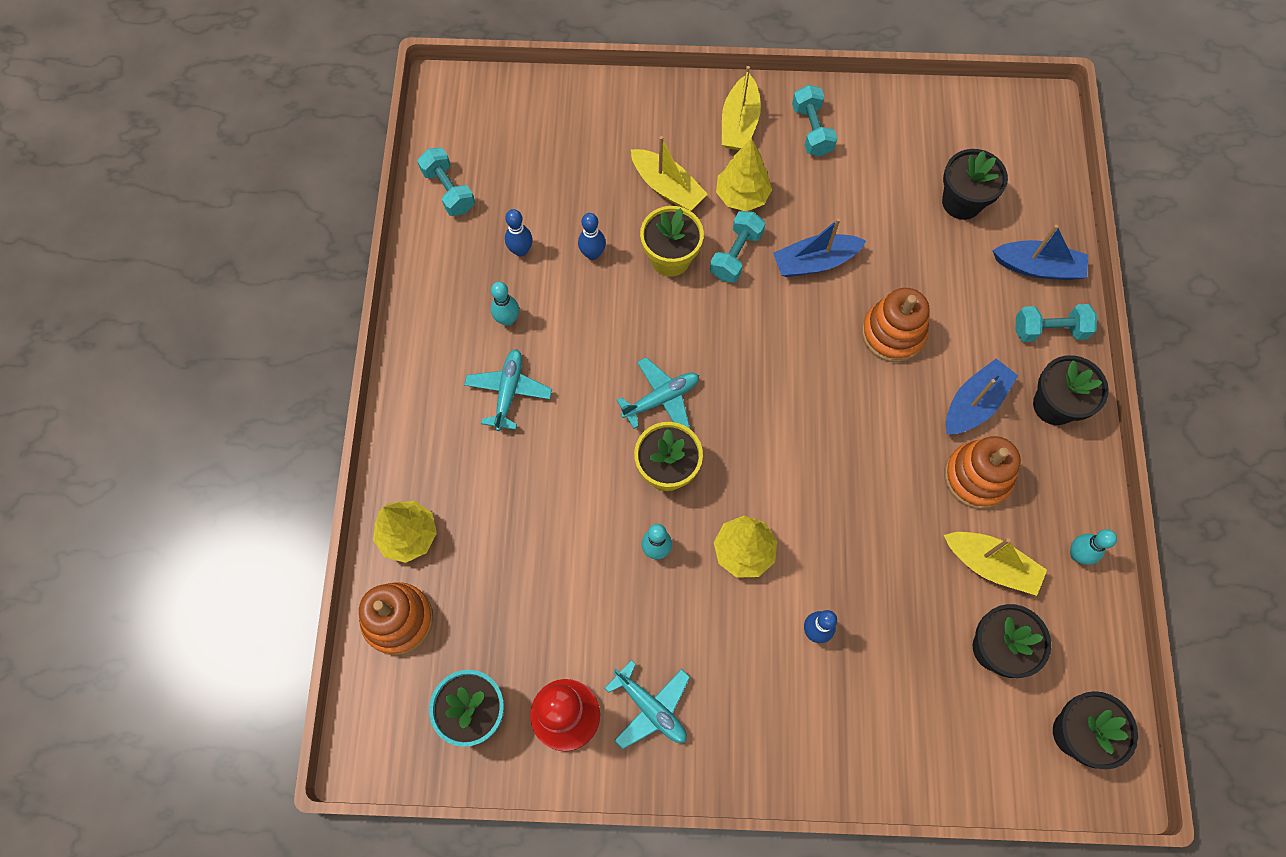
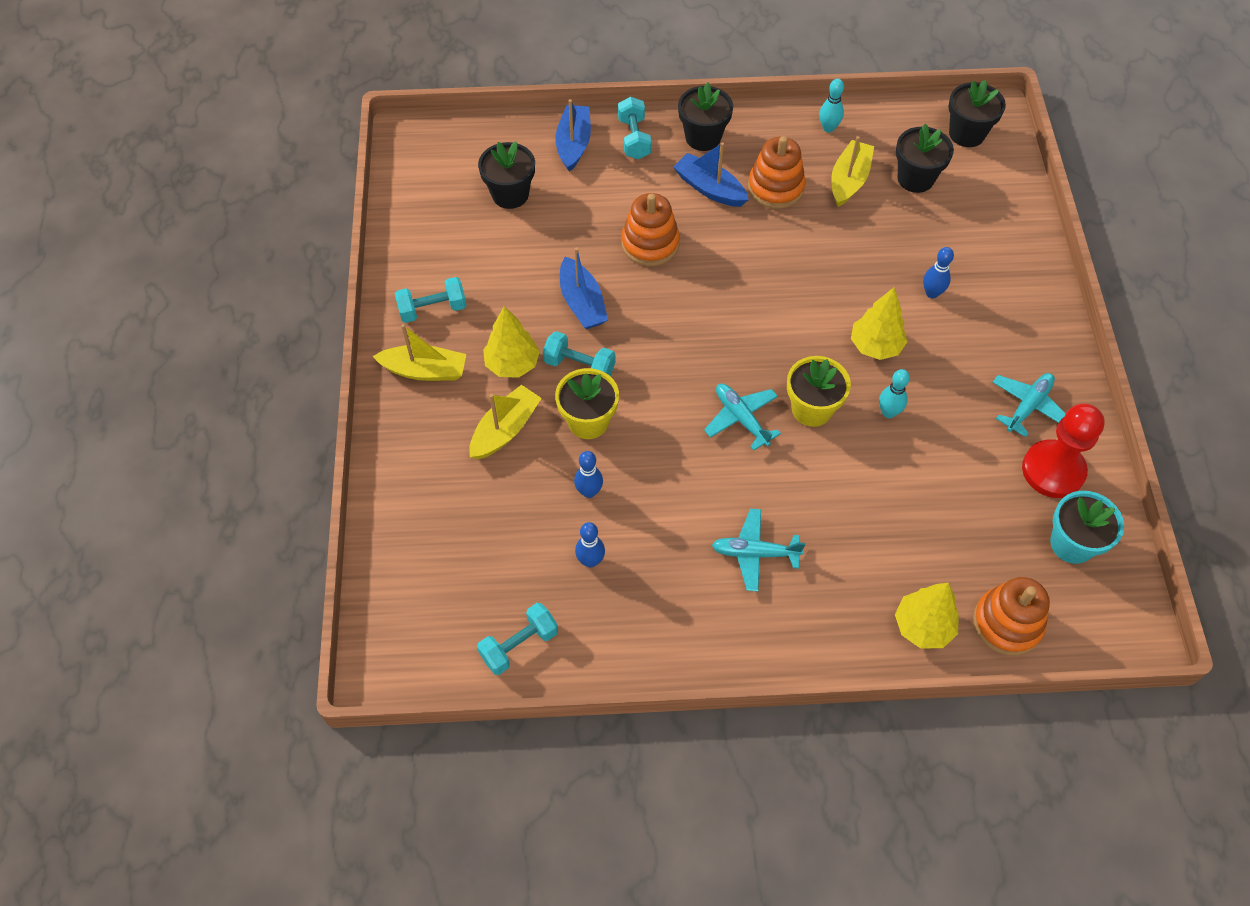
camera: 95 degrees left, 10 degrees down
turquoise bowling pin [491,282,519,326] -> none

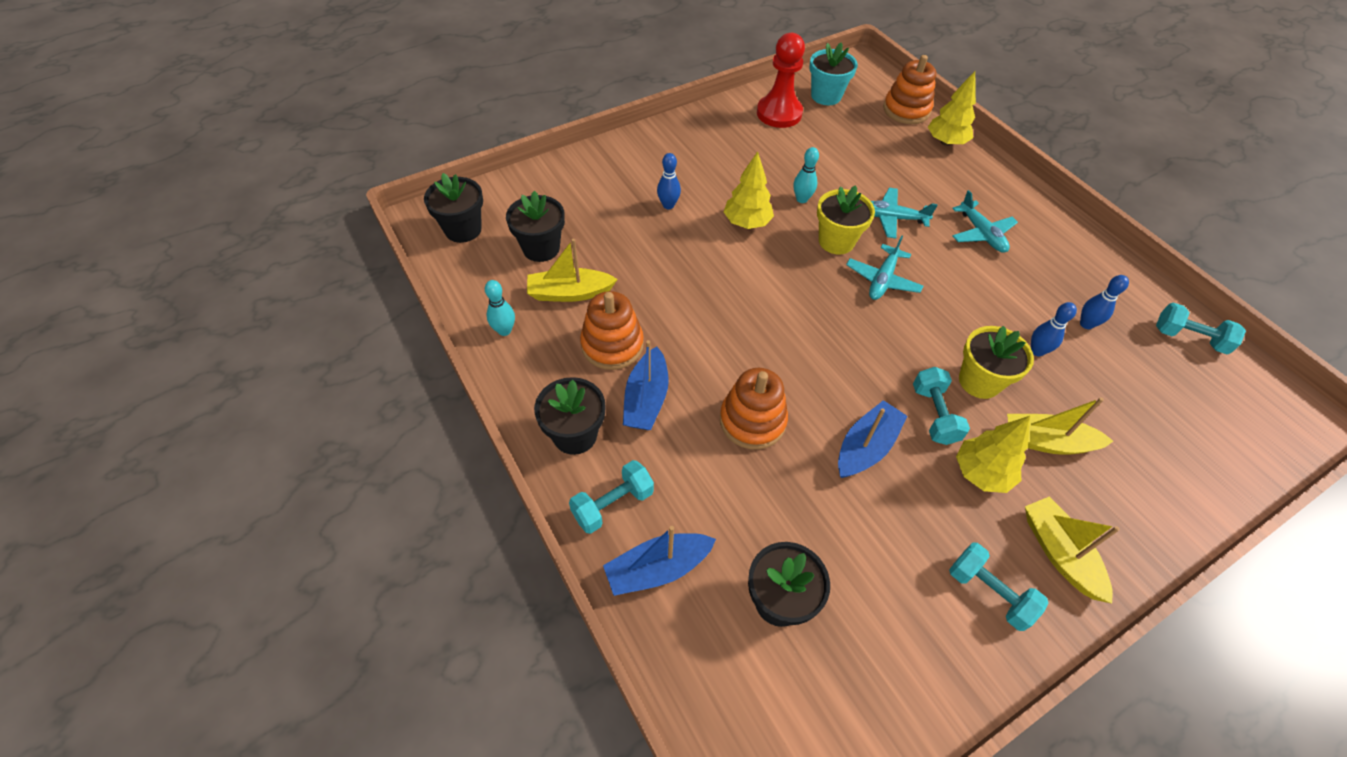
camera: 120 degrees left, 5 degrees down
turquoise plane [993,373,1066,437] -> turquoise plane moved to [871,188,938,239]

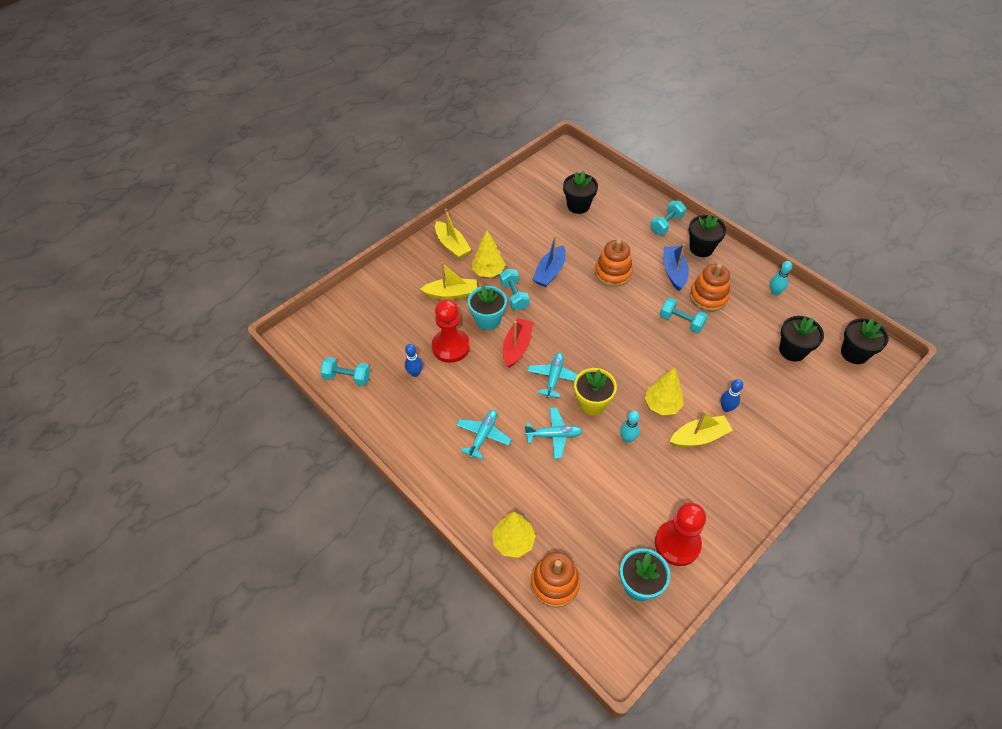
camera: 170 degrees right, 0 degrees up
yellow boat [527,239,618,302] -> yellow boat moved to [669,411,733,447]
blue boat [603,526,716,596] -> none
turquoise dumbbell [949,543,1048,631] -> turquoise dumbbell moved to [660,298,708,333]
turquoise plane [952,190,1018,253] -> turquoise plane turned 60 degrees clockwise [456,410,512,459]
yellow flower pot [959,326,1034,399] -> turquoise flower pot [468,285,507,330]
blue bowling pin [1031,302,1077,356] -> red pawn [432,299,470,363]
none -> red boat [503,318,533,368]

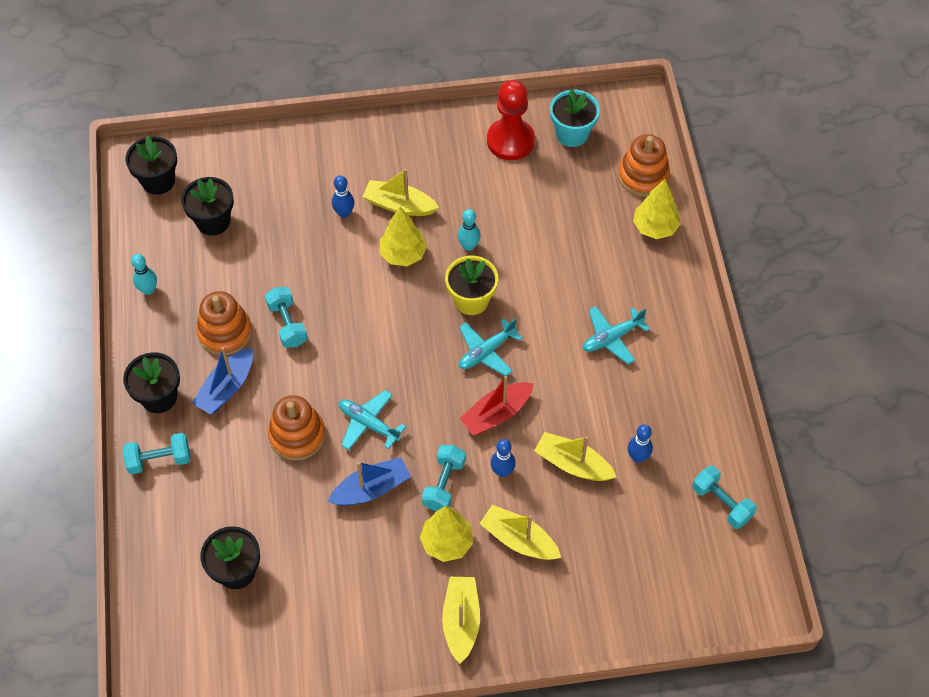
camera: 145 degrees left, 5 degrees up
red pawn [432,299,470,363] -> yellow boat [534,432,616,481]
turquoise flower pot [468,285,507,330] -> blue bowling pin [491,439,516,477]
turquoise plane [524,407,583,459] -> turquoise plane moved to [339,390,406,450]

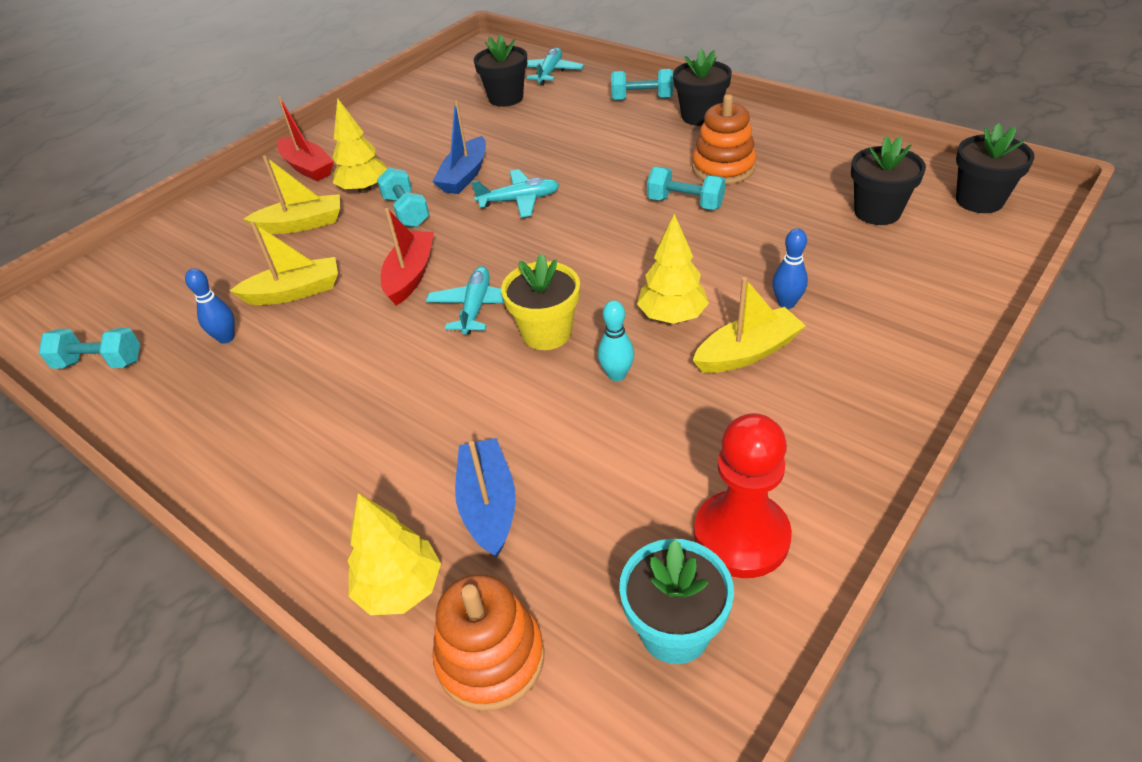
camera: 140 degrees right, 15 degrees down
turquoise dumbbell [123,433,191,475] -> turquoise dumbbell turned 60 degrees clockwise [611,69,673,100]
turquoise bowling pin [131,254,157,295] -> none
blue boat [192,347,253,415] -> blue boat moved to [455,438,516,558]
orange stacking toy [268,395,325,461] -> none
yellow boat [442,577,480,664] -> red boat [277,96,334,181]
blue bowling pin [491,439,516,477] -> none
turquoise plane [583,306,650,364] -> turquoise plane moved to [526,47,584,86]

